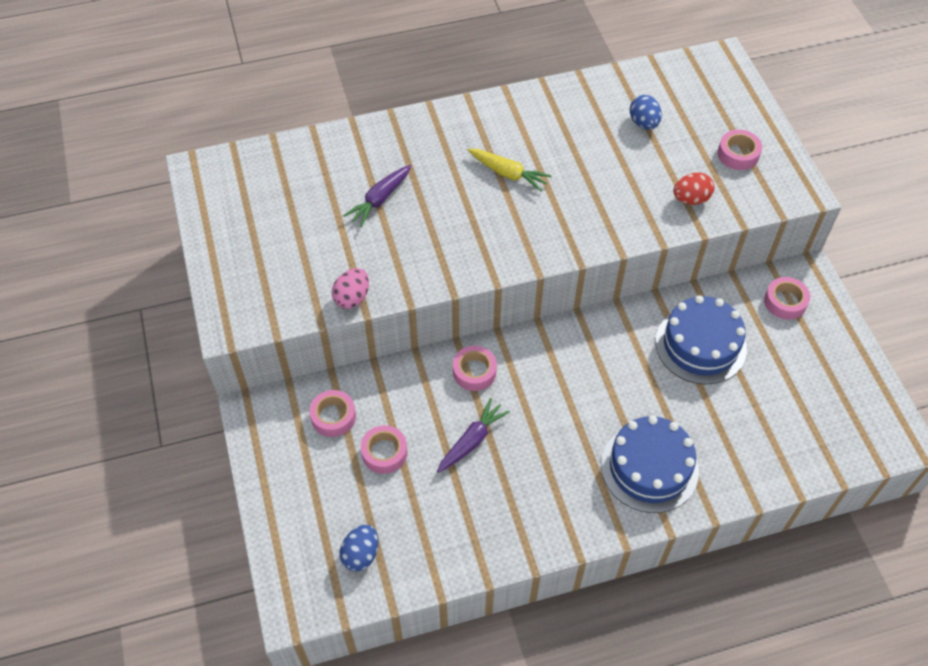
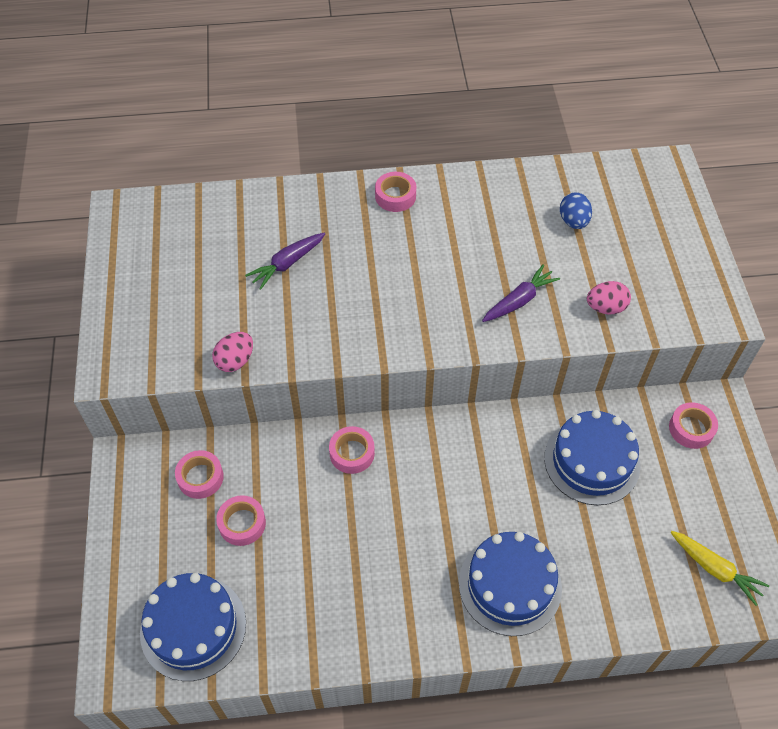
camera: 10 degrees right, 0 degrees up
blue egg [340,525,378,571] -> blue cake [140,573,246,681]
purple carrot [437,398,510,473] -> purple carrot moved to [482,264,560,322]
yellow carrot [468,149,552,192] -> yellow carrot moved to [670,531,769,606]
red egg [673,172,714,205] -> pink egg [587,281,631,314]
pink tape [718,130,762,170] -> pink tape moved to [375,172,416,212]

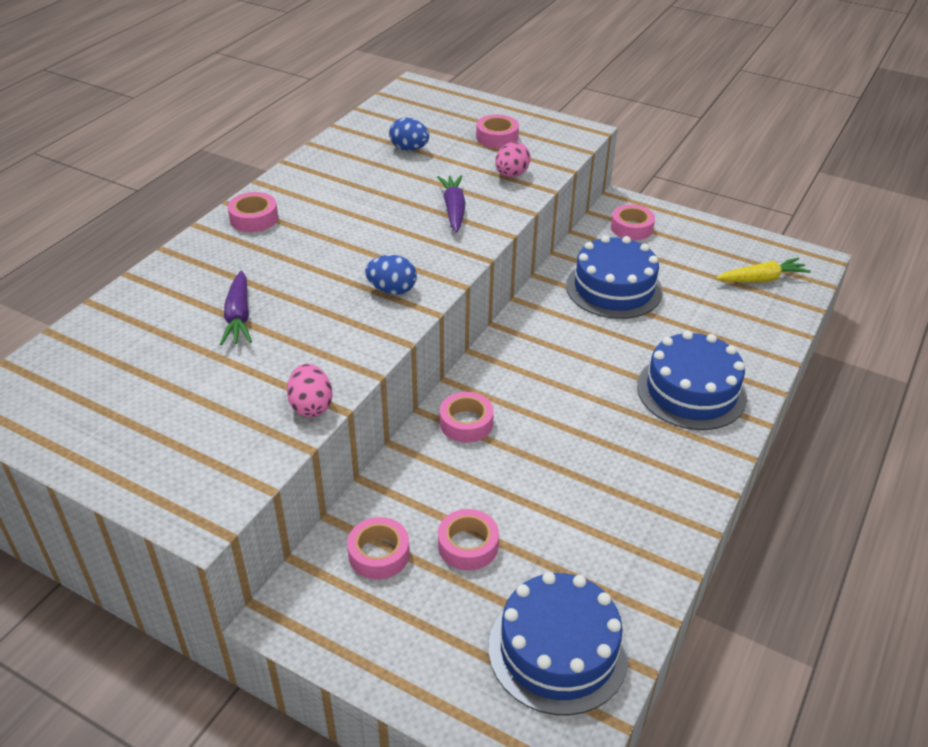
camera: 55 degrees left, 15 degrees down
none -> blue egg [365,255,417,294]
none -> pink tape [476,115,519,148]

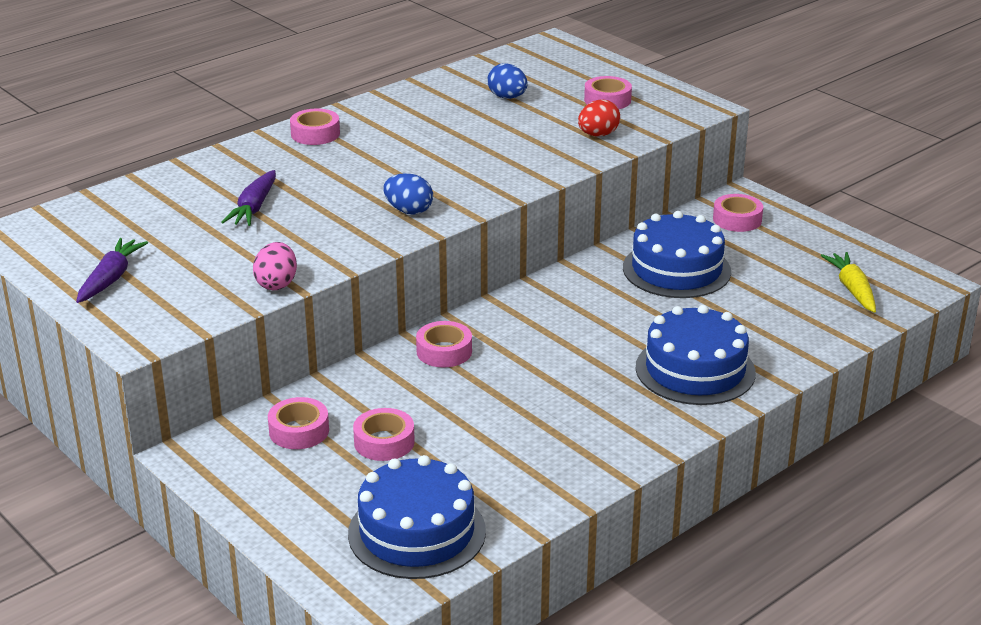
camera: 20 degrees right, 10 degrees down
purple carrot [437,175,466,232] -> purple carrot moved to [76,238,148,303]
pink egg [495,142,531,177] -> red egg [578,99,620,136]
yellow carrot [716,258,811,282] -> yellow carrot turned 105 degrees counterclockwise [821,252,876,313]

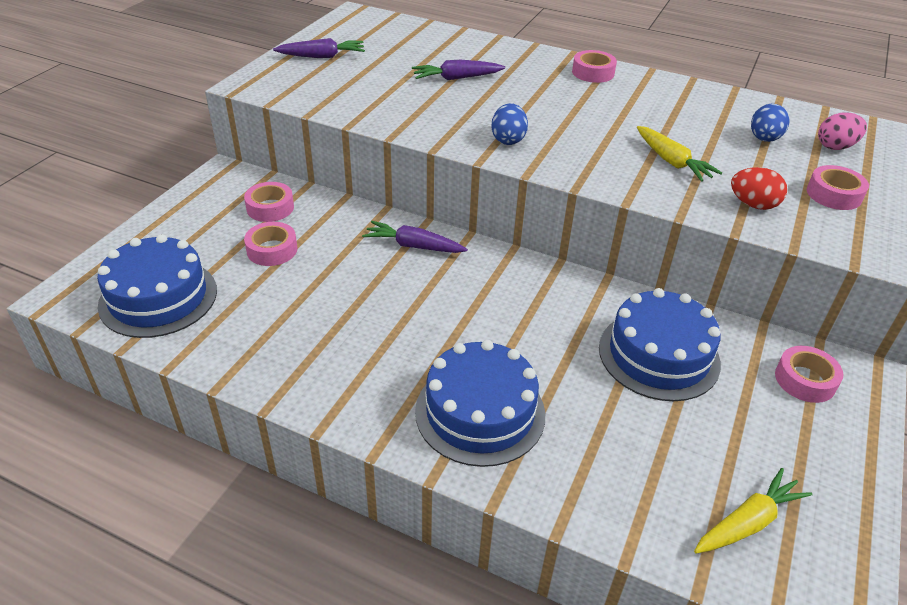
camera: 65 degrees right, 10 degrees up
pink egg [253,242,297,290] -> pink egg moved to [818,112,867,150]
pink tape [416,321,472,368] -> purple carrot [362,221,468,253]
none -> yellow carrot [637,126,722,182]

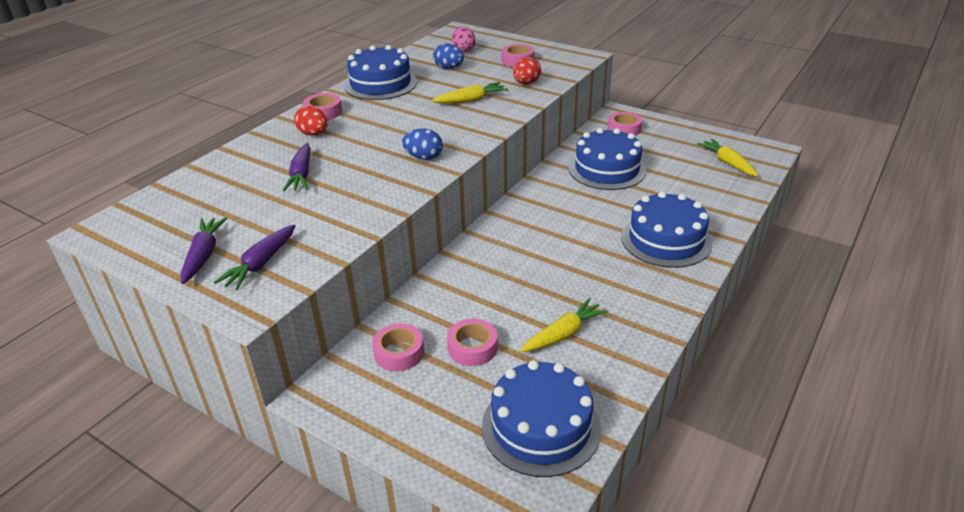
camera: 80 degrees left, 5 degrees down
purple carrot [362,221,468,253] -> purple carrot moved to [214,224,296,290]
none -> red egg [294,106,328,136]
none -> blue cake [344,45,417,100]
none -> yellow carrot [520,298,608,352]

